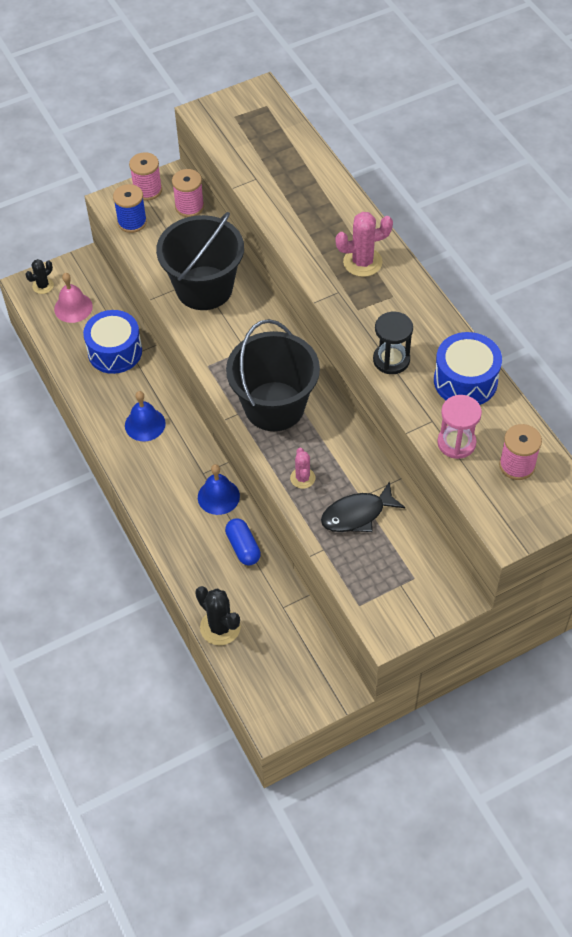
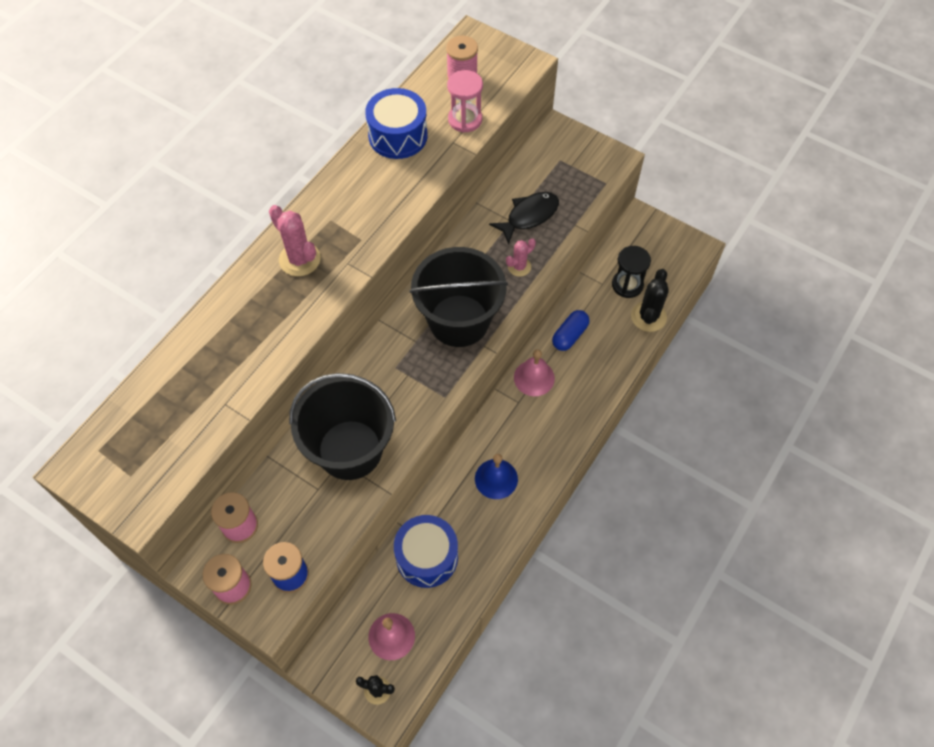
camera: 120 degrees left, 5 degrees up
blue bell [198,464,240,515] -> pink bell [514,349,555,396]
black fish [321,481,405,532] -> black fish turned 75 degrees counterclockwise [489,192,559,245]
black hourglass [373,312,413,374] -> black hourglass moved to [612,246,651,298]

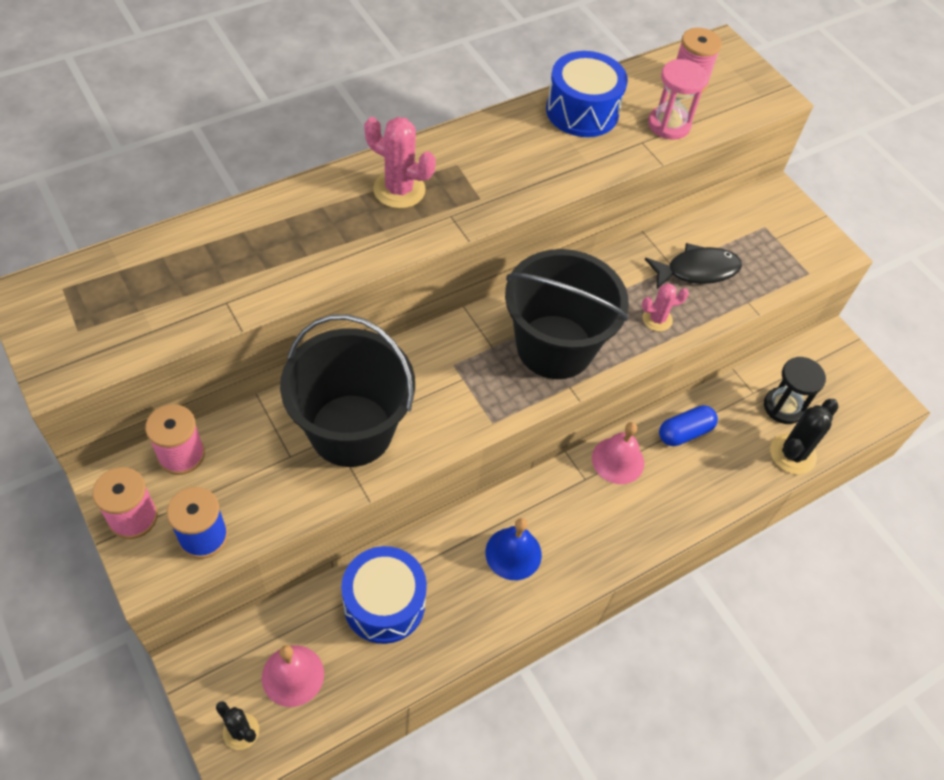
camera: 20 degrees right, 5 degrees down
pink cactus [269,205,321,276] -> pink cactus turned 45 degrees counterclockwise [364,117,436,208]

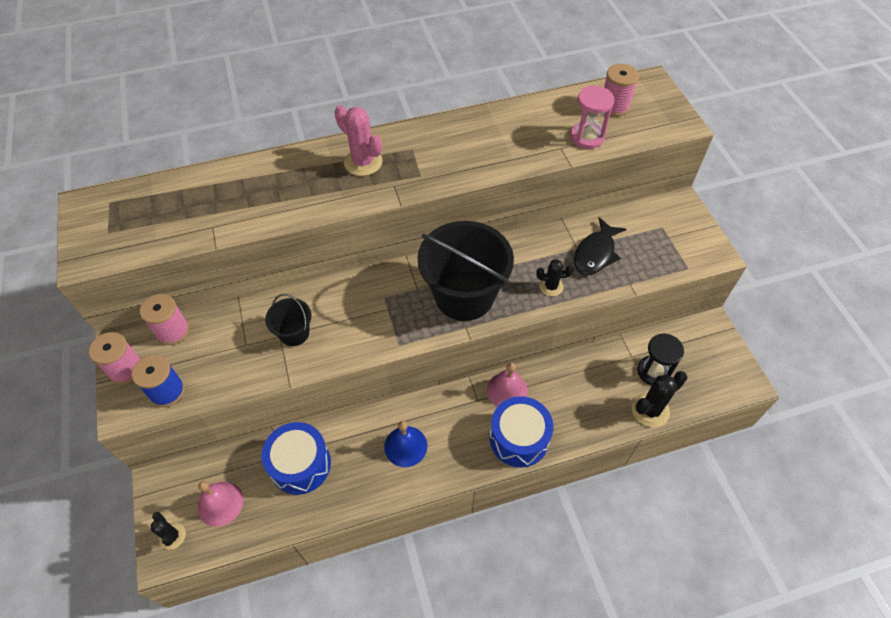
camera: 20 degrees right, 0 degrees up
black bucket [280,314,415,467] -> black bucket [265,294,312,346], size x0.48
blue drum [546,51,628,137] -> blue drum moved to [490,396,553,467]
pink cactus [642,283,689,331] -> black cactus [536,259,574,296]
black fish [645,243,742,289] -> black fish turned 120 degrees clockwise [574,217,626,275]
blue capsule [659,405,718,446] -> none

